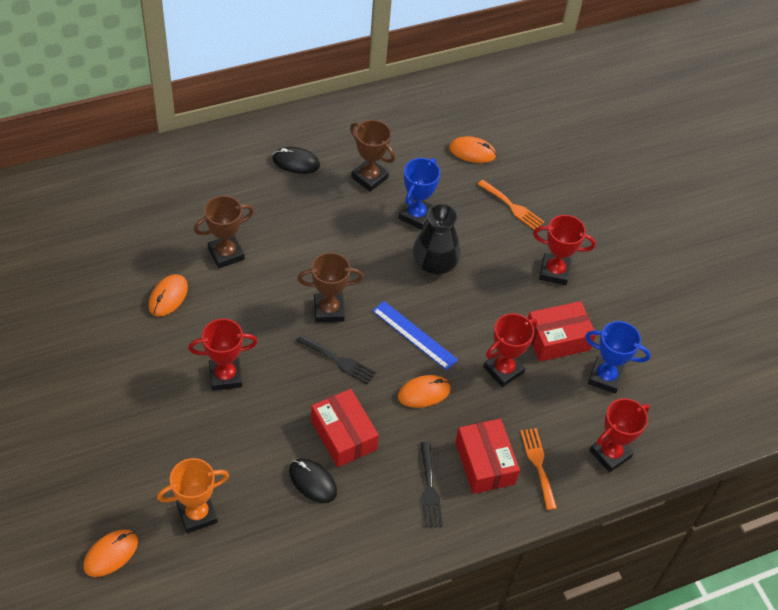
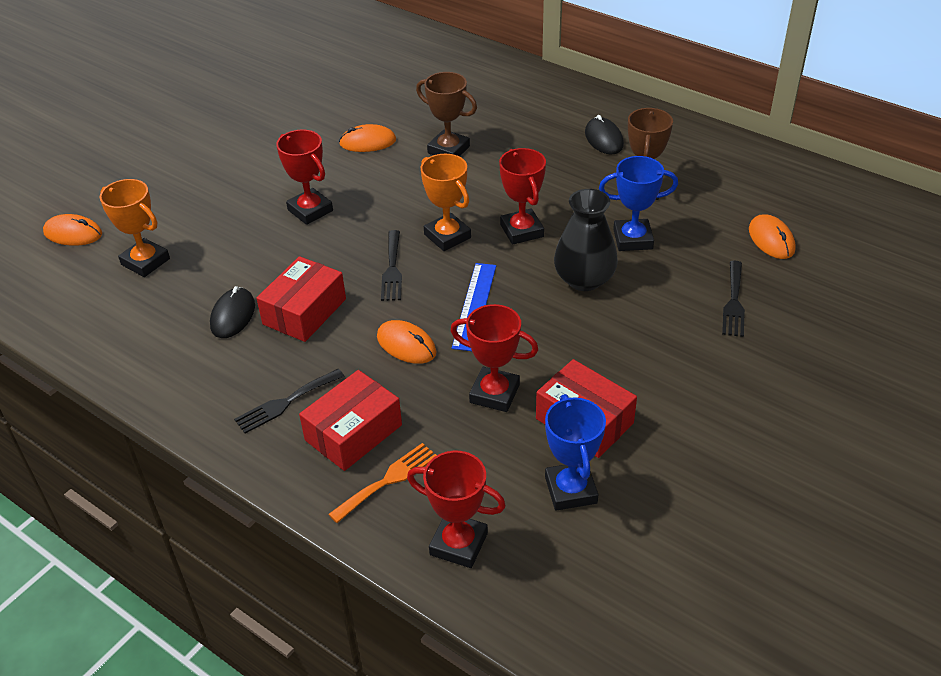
camera: 65 degrees right, 10 degrees down
brown trophy [298,252,363,322] -> orange trophy [421,154,471,251]
orange fork [477,180,544,230] -> black fork [722,261,745,337]
red trophy [533,215,596,285] -> red trophy moved to [499,148,546,245]

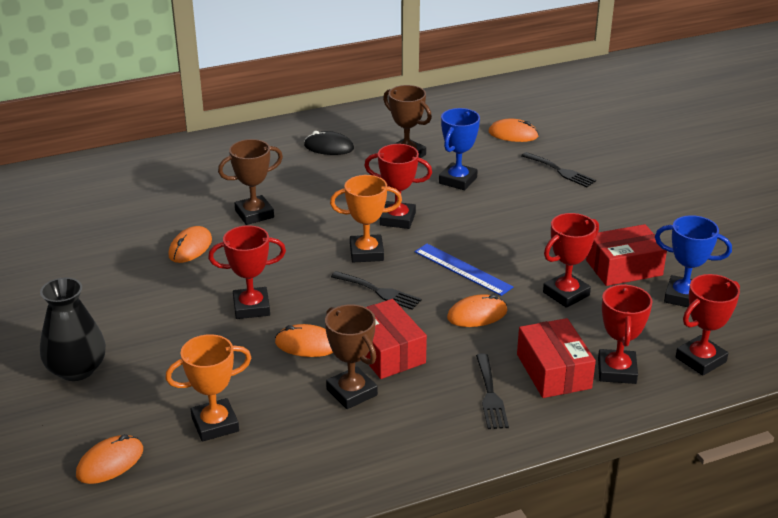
camera: 60 degrees left, 10 degrees down
black mouse [210,286,255,338] -> brown trophy [325,304,378,409]
orange fork [328,443,437,523] -> red trophy [598,284,652,384]
black vase [554,189,618,291] -> black vase moved to [40,277,106,381]
none -> orange mouse [275,324,333,357]

